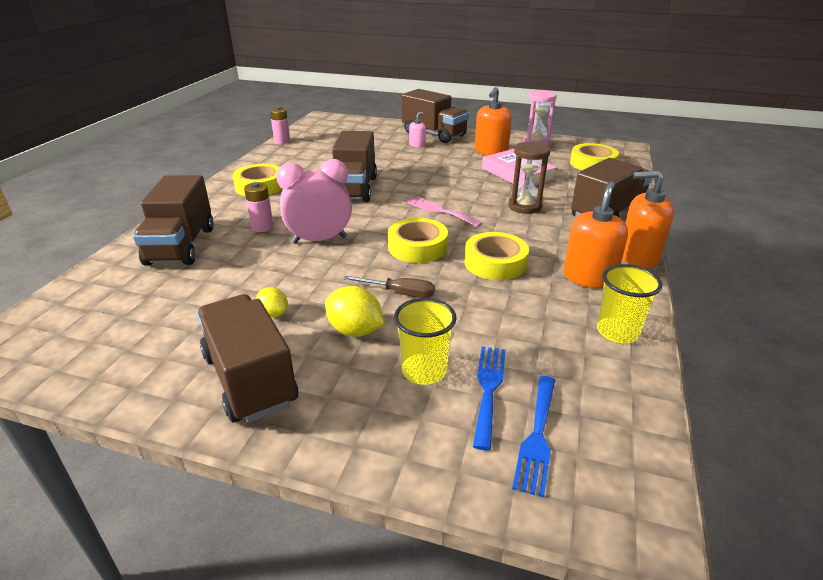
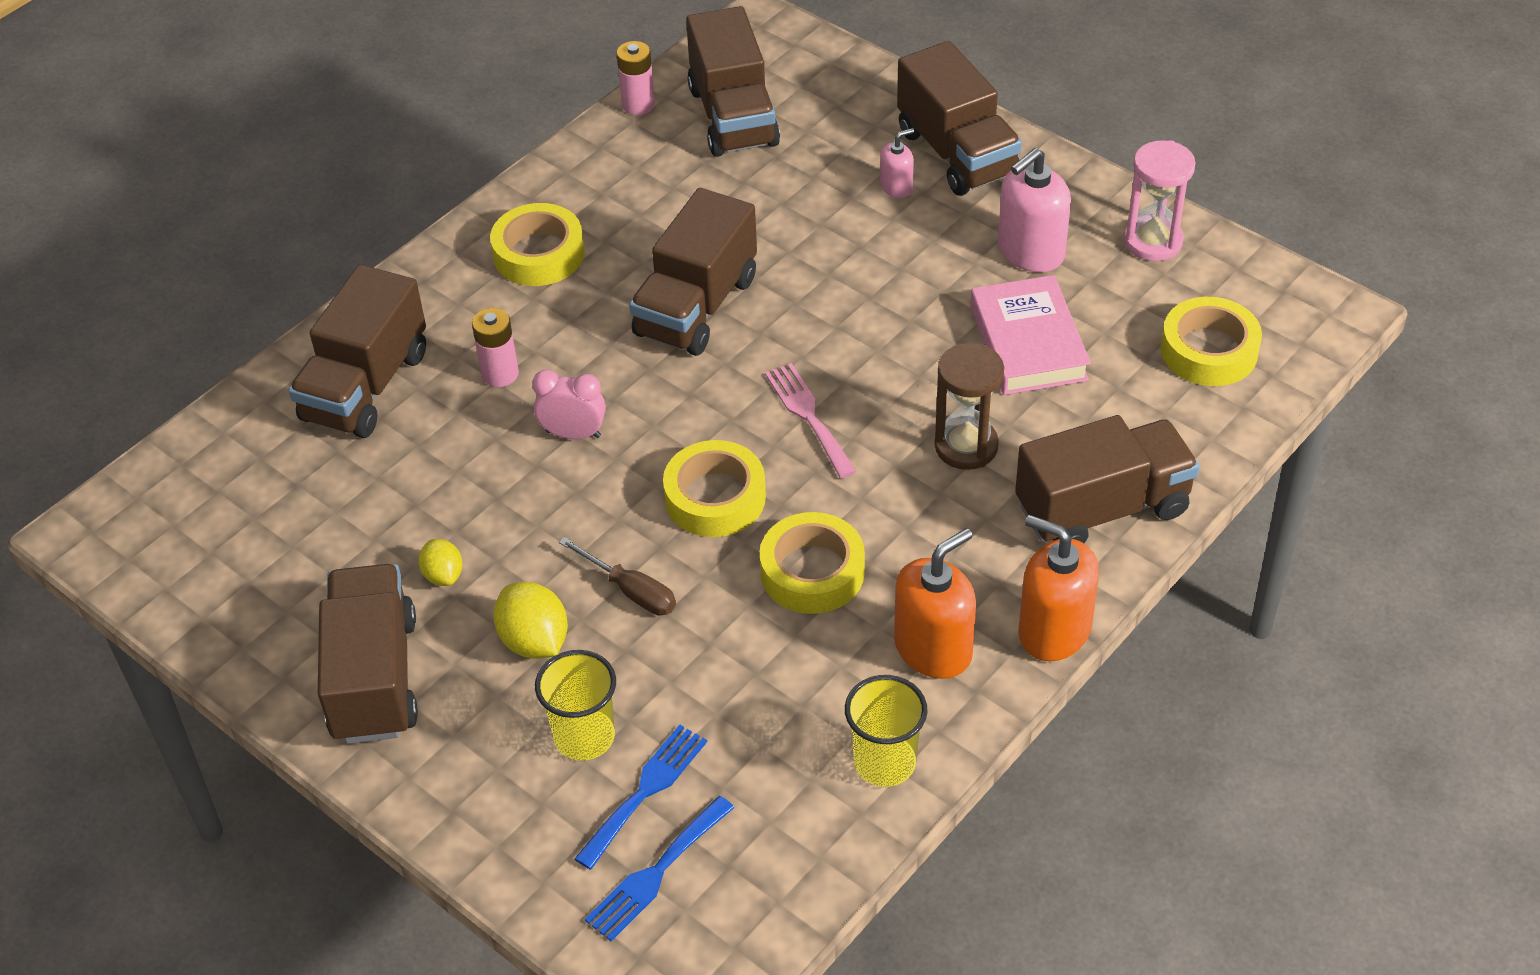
camera: 25 degrees right, 15 degrees up
pink clock [276,159,352,244] -> pink clock [532,370,606,439], size x0.61
orange soap dispenser [475,87,512,156] -> pink soap dispenser [998,148,1071,272]
none -> brown truck [686,6,780,157]

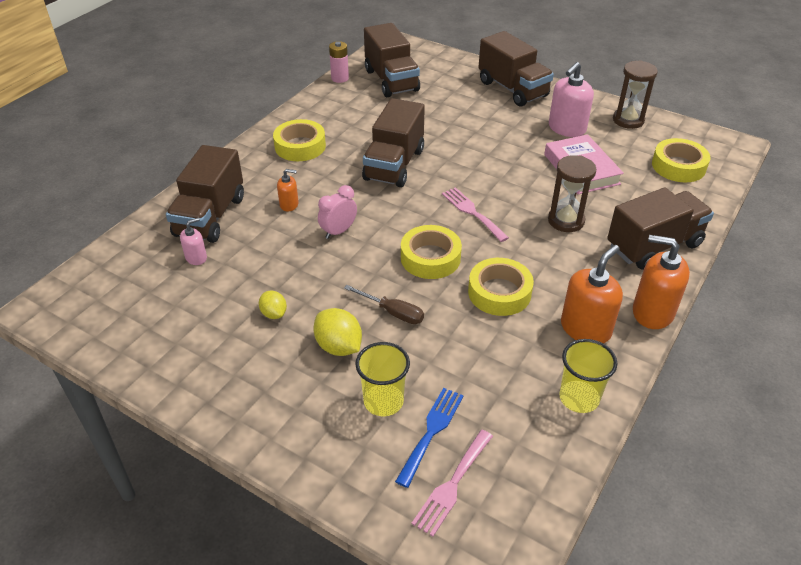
camera: 10 degrees left, 5 degrees down
brown truck [318,564,418,744] -> none
pink battery [472,308,519,387] -> orange soap dispenser [277,169,299,212]
pink clock [532,370,606,439] -> pink clock turned 45 degrees counterclockwise [318,185,357,239]
blue fork [585,796,734,941] -> pink fork [411,430,493,537]
pink soap dispenser [880,128,914,198] -> pink soap dispenser moved to [180,218,207,265]
pink hourglass [1124,140,1196,261] -> brown hourglass [613,60,658,129]

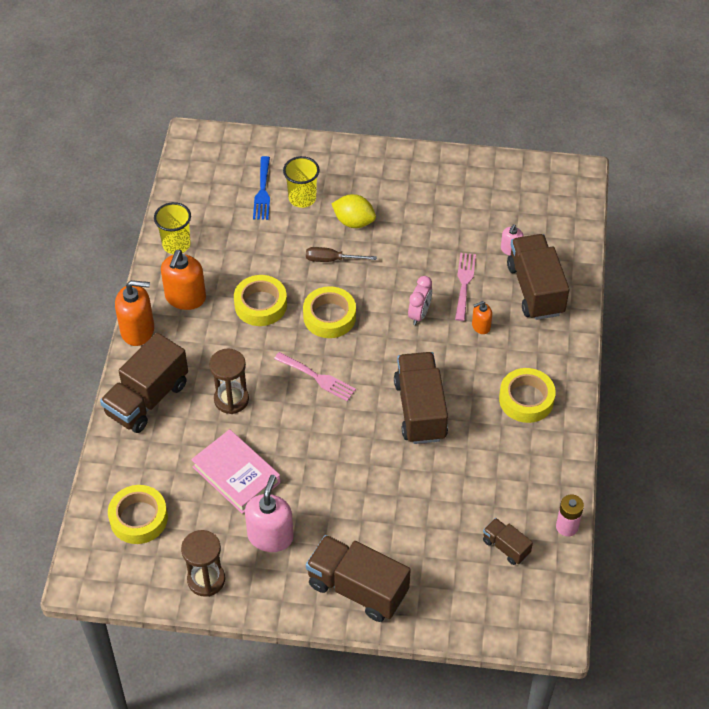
camera: 155 degrees right, 10 degrees up
yellow lemon [259,291,287,319] -> none
brown truck [364,23,420,97] -> brown truck [483,518,533,565], size x0.50
pink fork [411,430,493,537] -> pink fork moved to [455,253,476,321]

